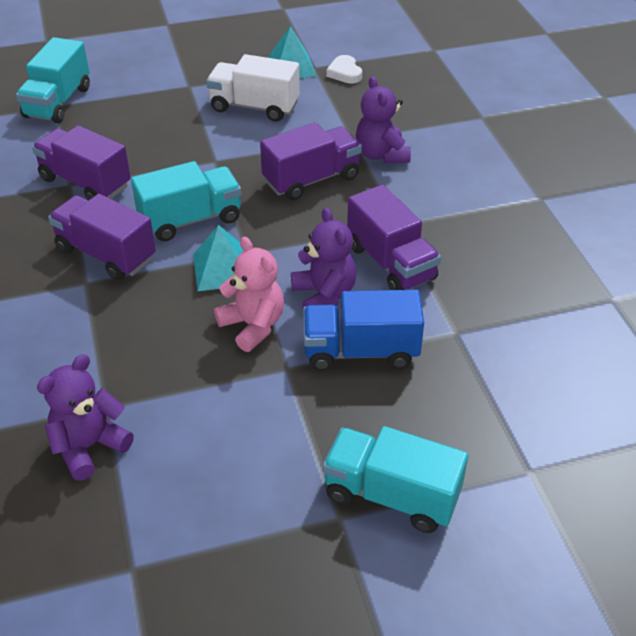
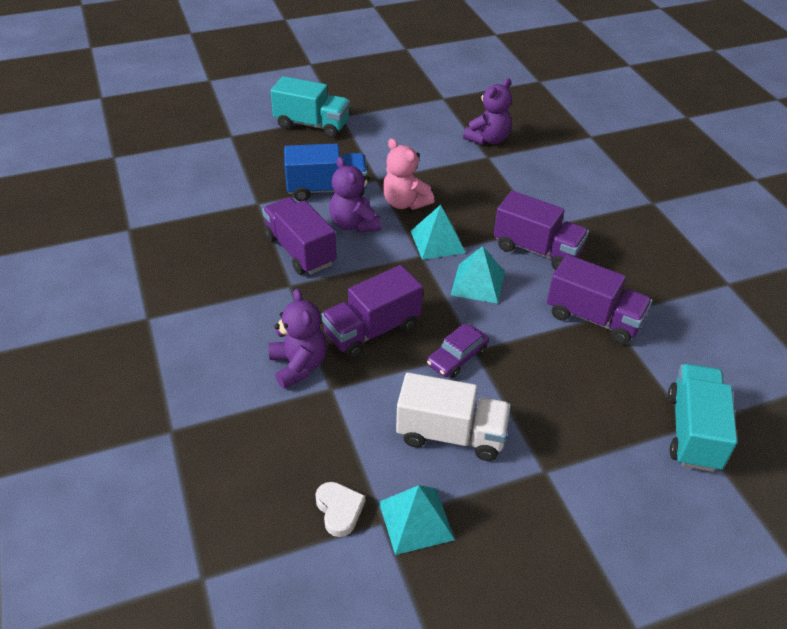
camera: 175 degrees right, 0 degrees up
turquoise truck [131,161,242,242] -> turquoise pyramid [451,246,505,304]
none -> purple car [427,323,489,378]

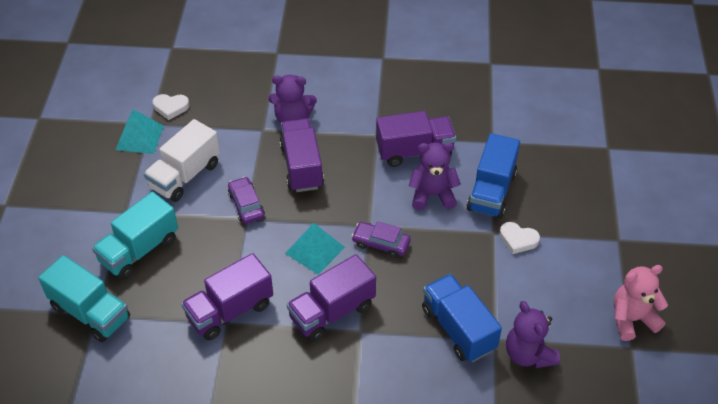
camera: 115 degrees right, 5 degrees up
turquoise truck [271,76,350,138] -> turquoise truck moved to [92,192,178,279]
pink teddy bear [383,138,434,210] -> pink teddy bear moved to [614,265,668,341]
turquoise pyramid [411,205,466,260] -> purple car [351,221,411,258]
none -> blue truck [422,274,502,362]
none -> white heart [499,222,540,254]

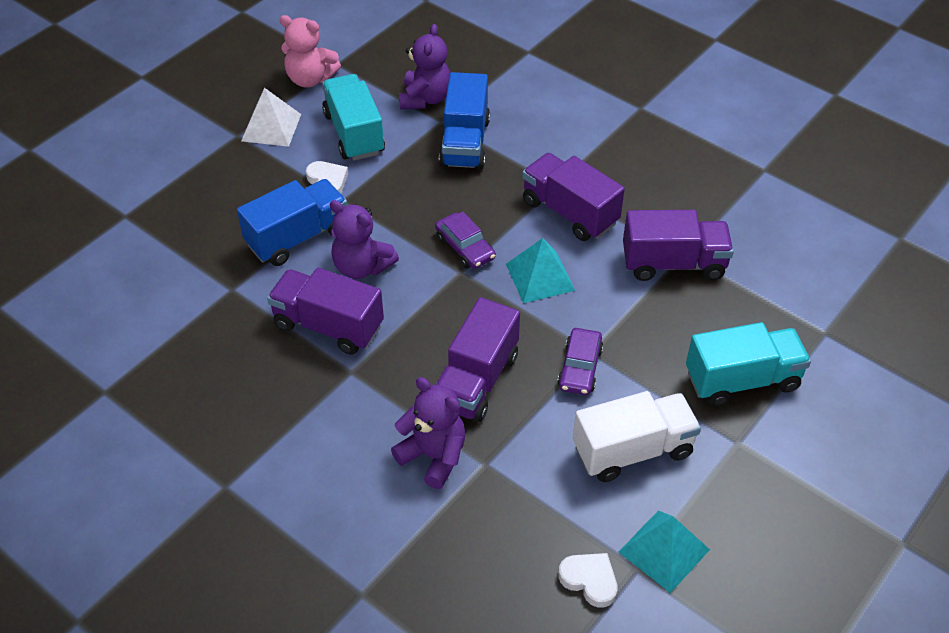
camera: 145 degrees left, 0 degrees up
turquoise truck [38,255,130,342] -> turquoise truck moved to [322,74,385,161]
purple truck [287,254,376,342] -> purple truck turned 135 degrees counterclockwise [522,153,625,241]
none -> white pyramid [241,88,301,147]

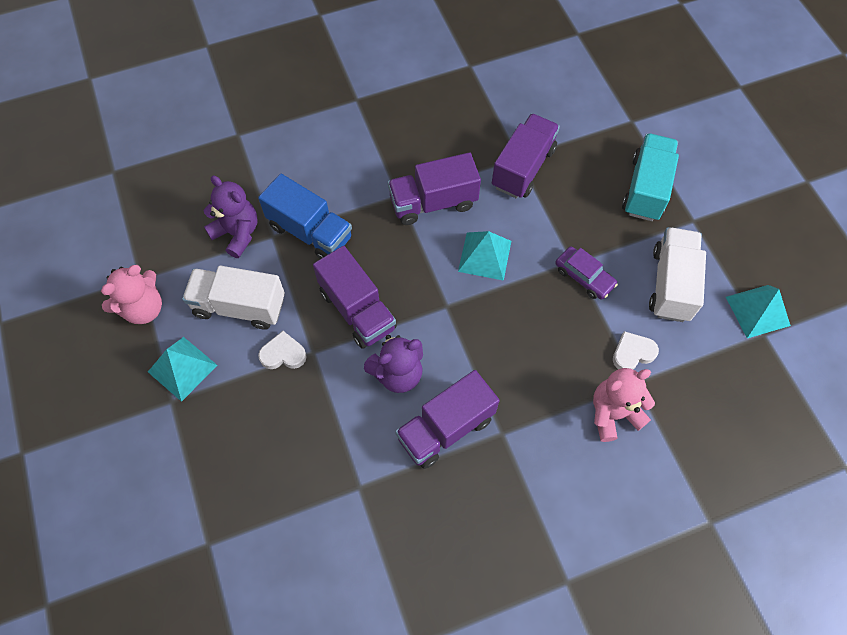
camera: 60 degrees left, 15 degrees up
blue truck [237,179,348,266] -> none
white pyramid [241,88,301,147] -> turquoise pyramid [148,337,218,402]
turquoise truck [322,74,385,161] -> white truck [182,265,285,330]
purple teddy bear [391,377,466,489] -> pink teddy bear [593,368,655,442]
purple car [435,212,496,269] -> none
purple truck [435,297,520,422] -> purple truck moved to [313,246,397,349]
white heart [558,553,618,608] -> white heart moved to [613,331,659,369]

